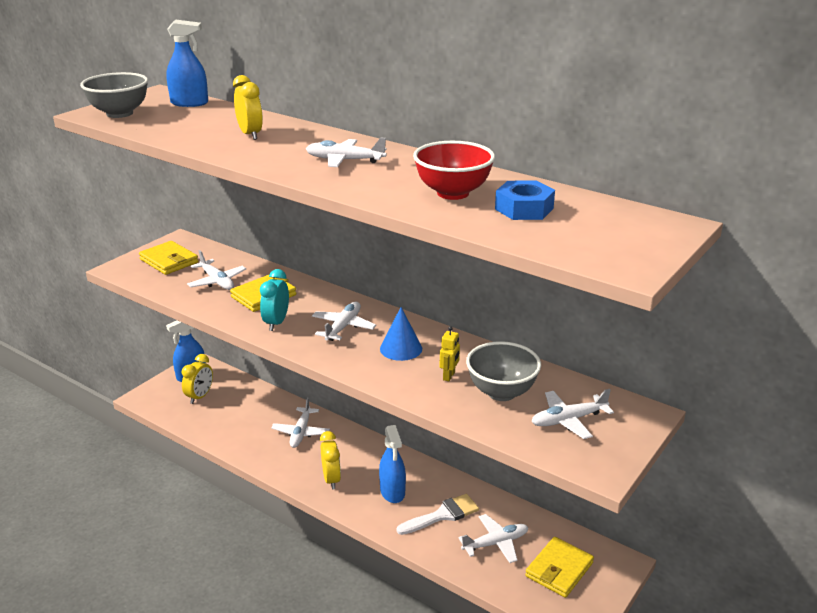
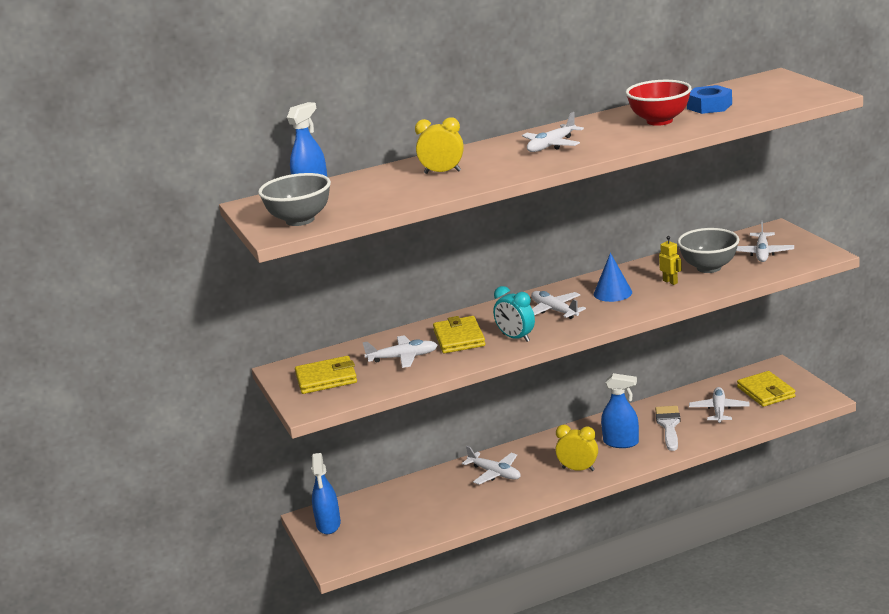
camera: 55 degrees left, 5 degrees down
yellow clock [181,354,213,404] -> none

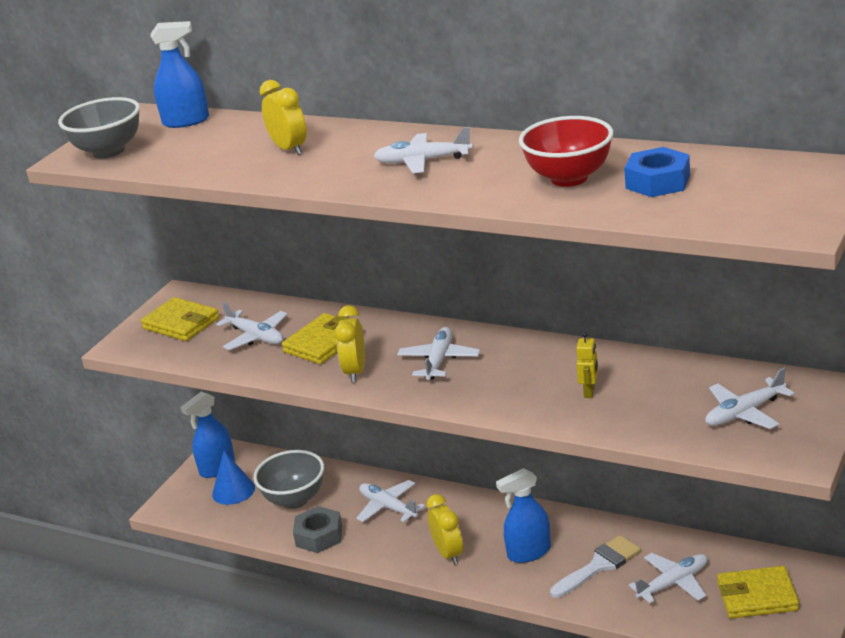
camera: 50 degrees right, 5 degrees up
white plane [462,446,521,485] -> white plane turned 135 degrees clockwise [356,480,425,522]
turquoise clock [493,286,535,342] -> yellow clock [335,305,365,382]
blue cone [594,253,632,302] -> blue cone moved to [212,451,255,505]
blue spray bottle [601,373,639,448] -> blue spray bottle turned 90 degrees clockwise [496,468,551,563]
grey bowl [677,228,740,273] -> grey bowl moved to [253,450,324,509]
yellow wallet [737,371,796,407] -> yellow wallet turned 60 degrees clockwise [717,566,799,619]
none -> grey nut [293,506,342,553]

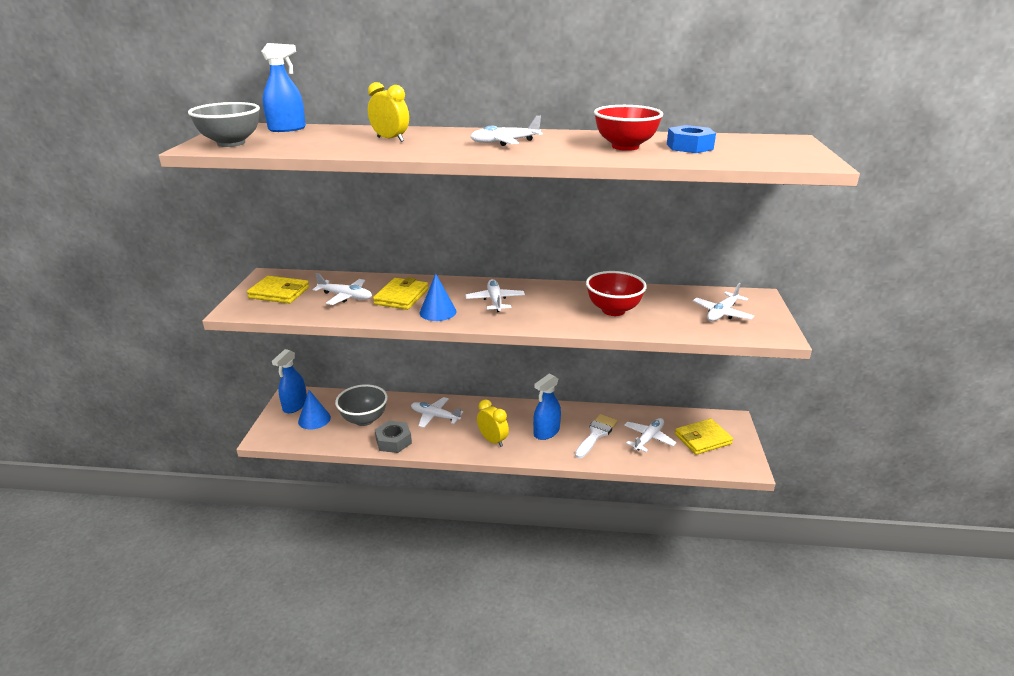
camera: 25 degrees left, 0 degrees up
yellow clock [335,305,365,382] -> blue cone [419,274,457,321]
yellow robot [576,332,598,398] -> red bowl [586,271,647,316]

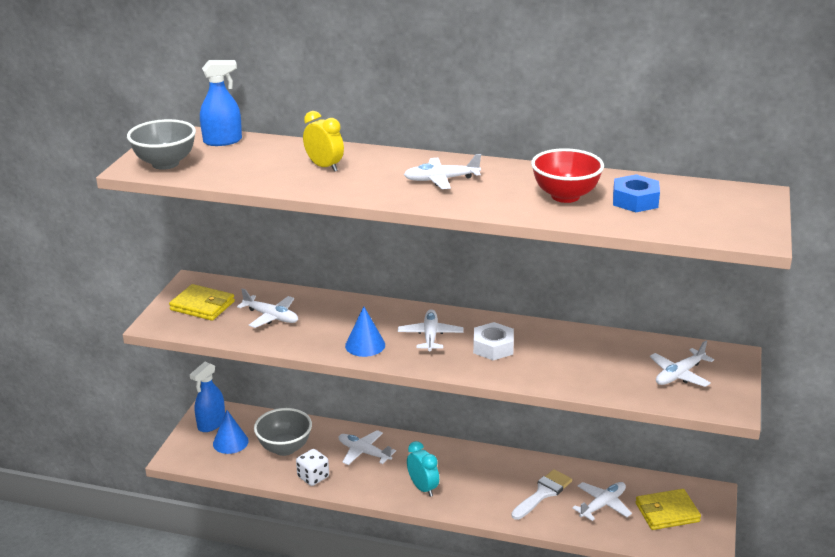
camera: 10 degrees right, 0 degrees up
yellow wallet [373,277,428,310] -> none
grey nut [375,421,412,453] -> white dice [296,449,329,486]
yellow clock [477,399,509,447] -> turquoise clock [407,441,439,497]
blue spray bottle [533,373,561,440] -> none
red bowl [586,271,647,316] -> none
none -> white nut [473,322,514,360]

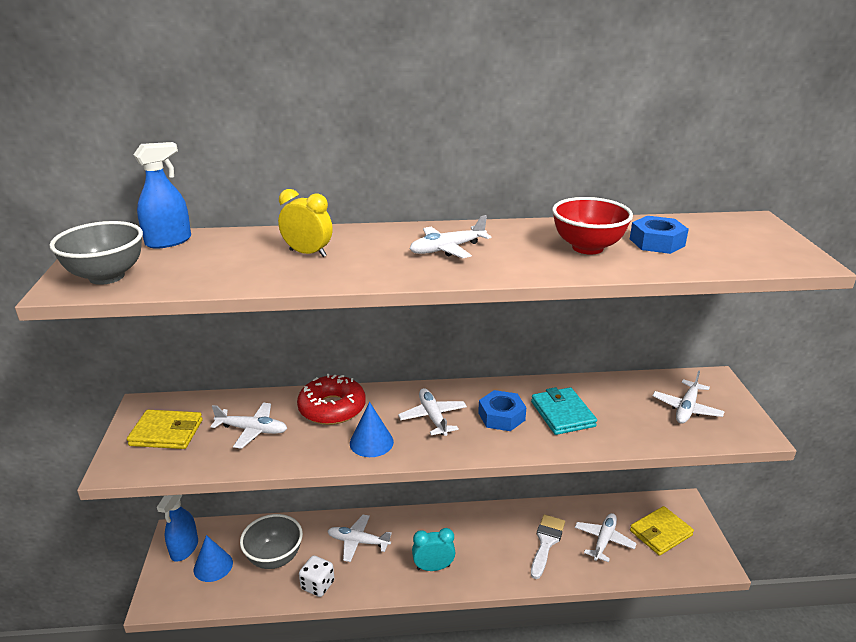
camera: 20 degrees left, 0 degrees up
turquoise clock [407,441,439,497] -> turquoise clock turned 45 degrees counterclockwise [412,528,455,571]
white nut [473,322,514,360] -> blue nut [478,390,527,431]
none -> red donut [297,374,366,425]
none -> turquoise wallet [531,387,597,435]

